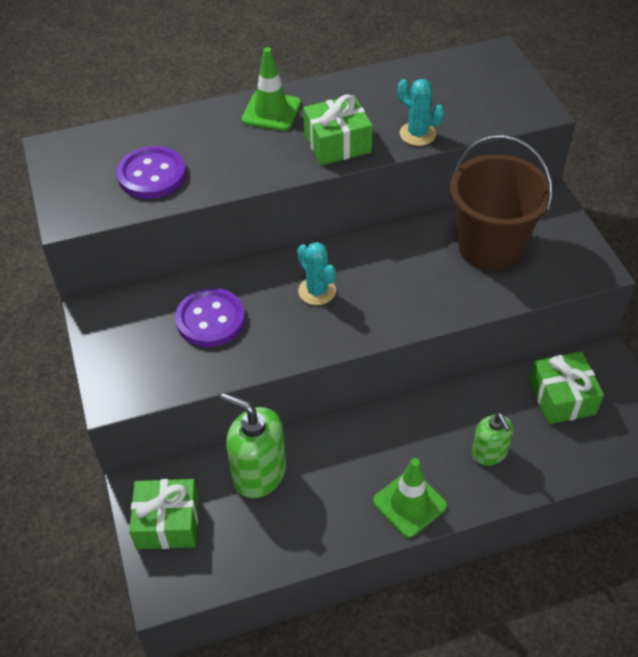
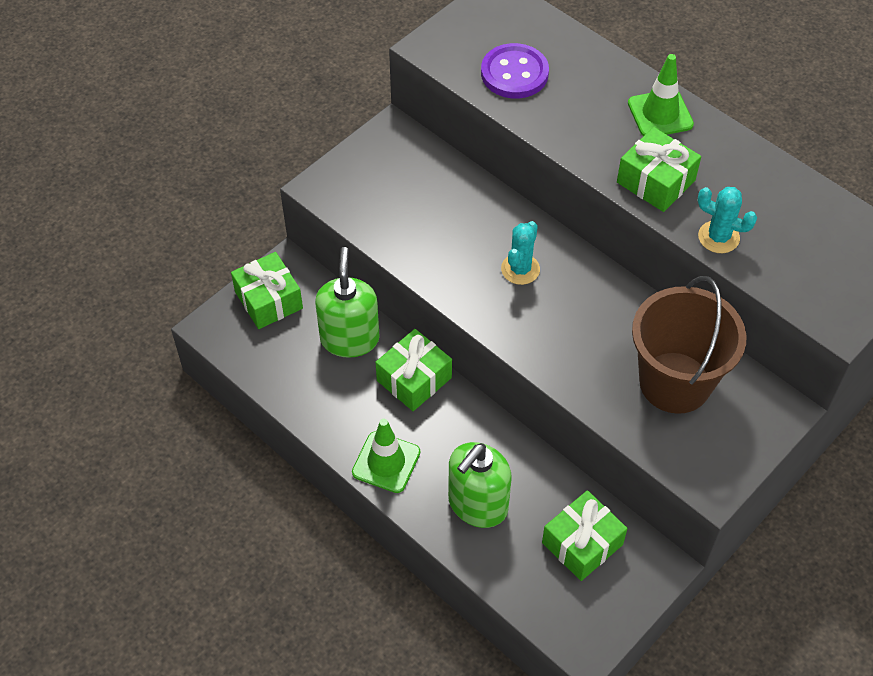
camera: 60 degrees right, 5 degrees up
purple button [175,288,245,347] -> none
turquoise cactus [398,79,444,146] -> turquoise cactus turned 75 degrees counterclockwise [698,187,757,253]
green soap dispenser [471,413,514,465] -> green soap dispenser [448,442,512,528], size x1.64
none -> green gift [375,329,452,411]

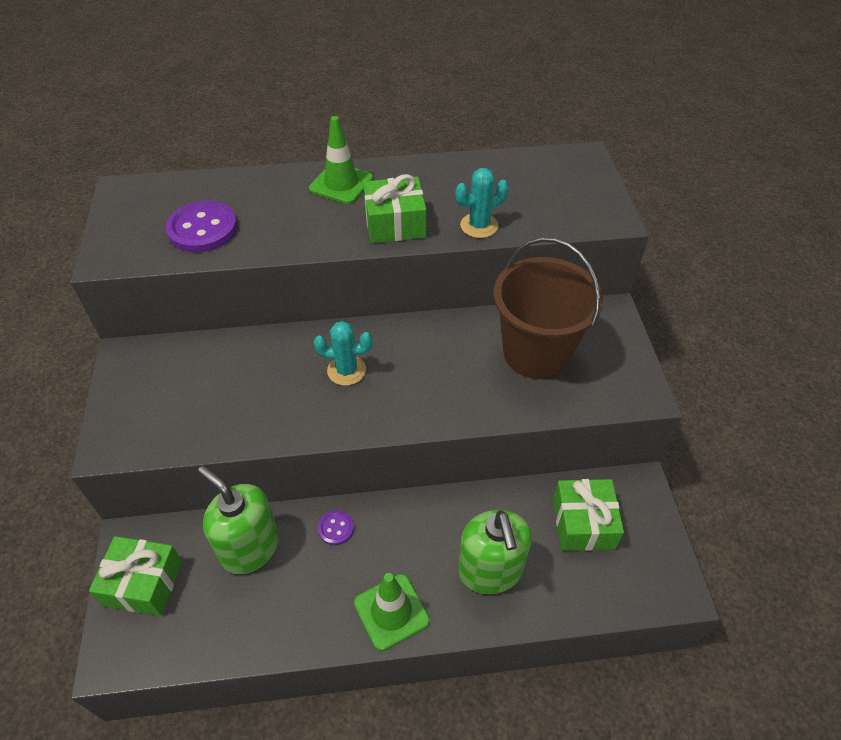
camera: 50 degrees left, 5 degrees down
green gift [375,329,452,411] -> purple button [318,510,354,545]
turquoise cactus [501,221,540,285] -> turquoise cactus turned 60 degrees counterclockwise [314,321,372,386]

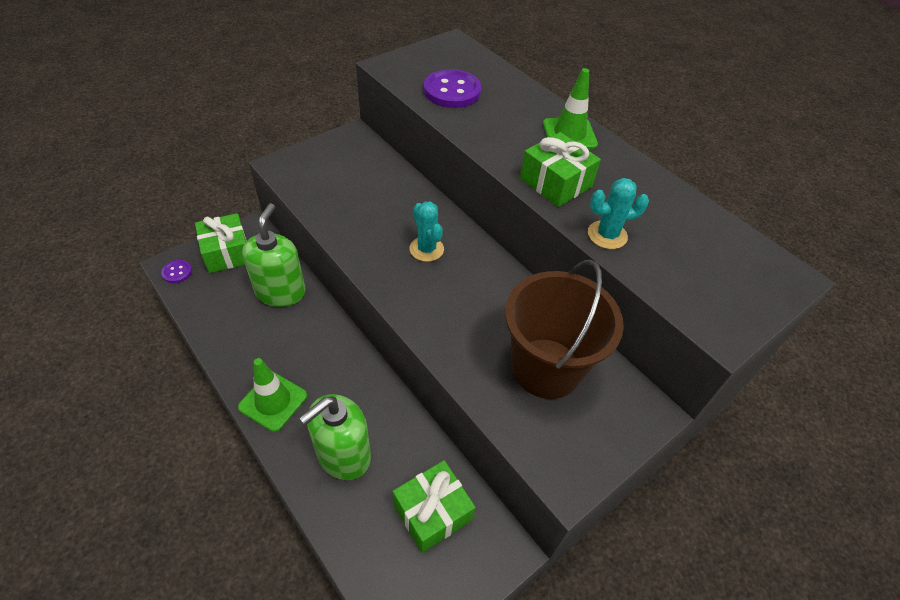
camera: 55 degrees right, 0 degrees up
purple button [318,510,354,545] -> purple button moved to [161,260,192,283]
turquoise cactus [455,168,509,238] -> turquoise cactus turned 45 degrees counterclockwise [588,178,649,249]

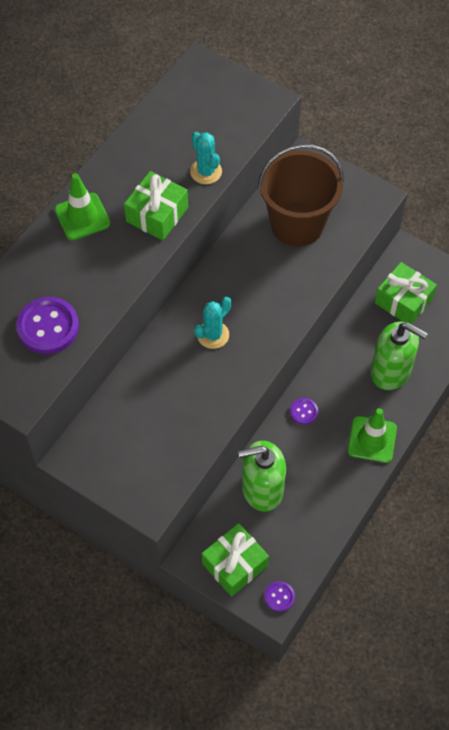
camera: 105 degrees left, 10 degrees up
none -> purple button [290,398,318,425]

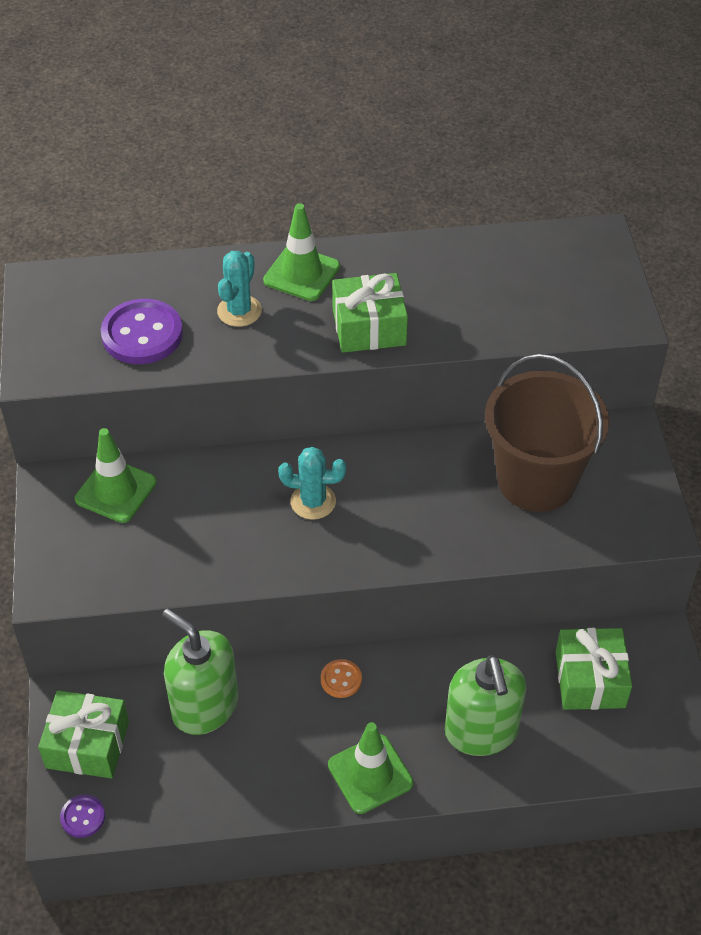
camera: 50 degrees right, 10 degrees down
turquoise cactus [190,132,222,184] -> turquoise cactus moved to [217,251,262,327]
purple button [290,398,318,425] -> orange button [321,659,362,698]
none -> green traffic cone [75,428,156,523]

